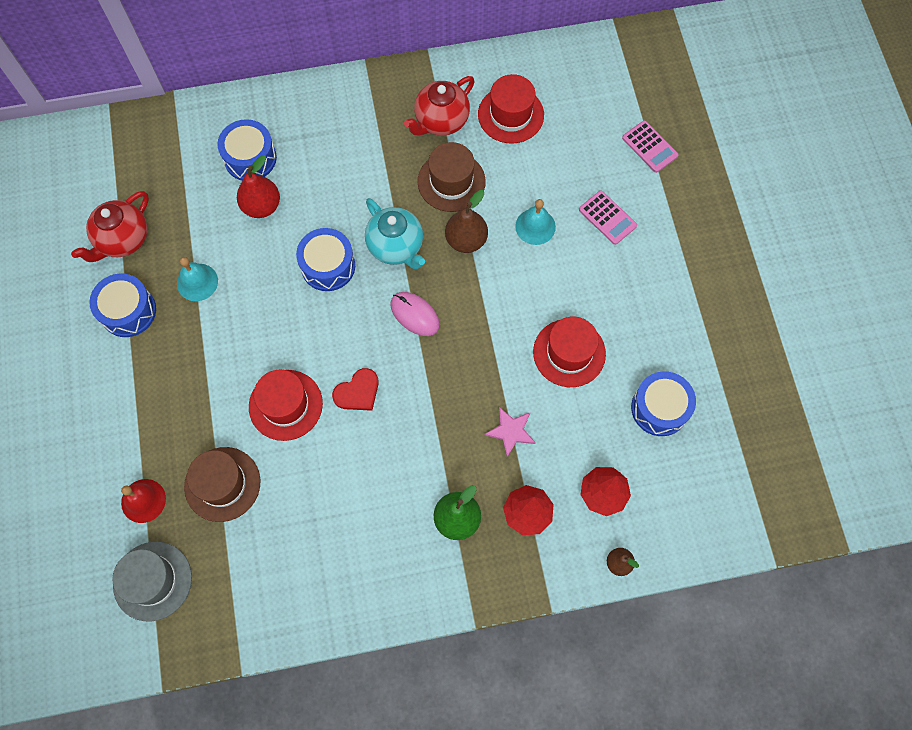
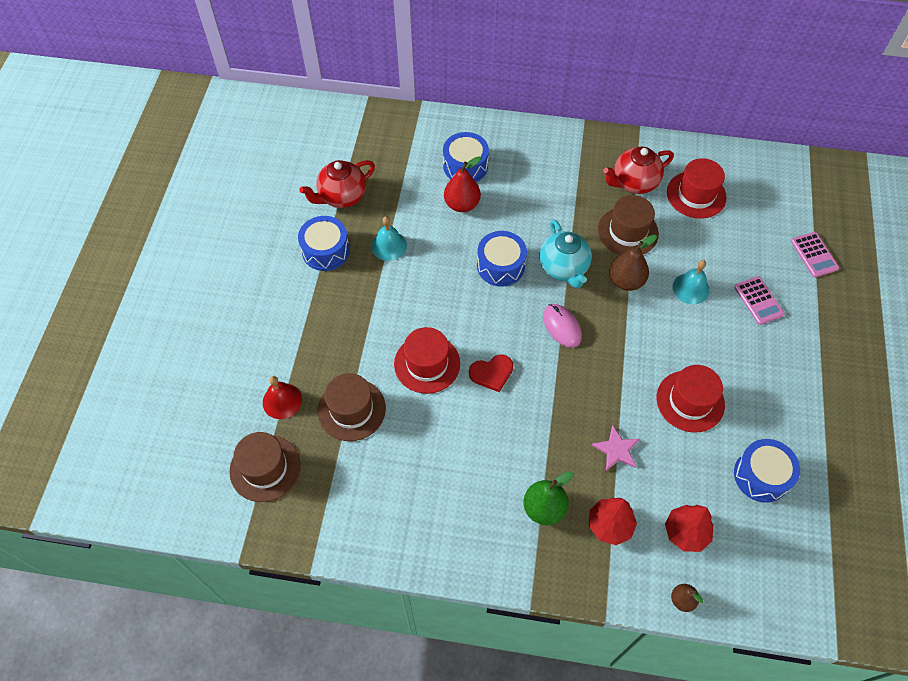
camera: 20 degrees right, 10 degrees down
grey hat [112,542,192,621] -> brown hat [229,432,301,502]

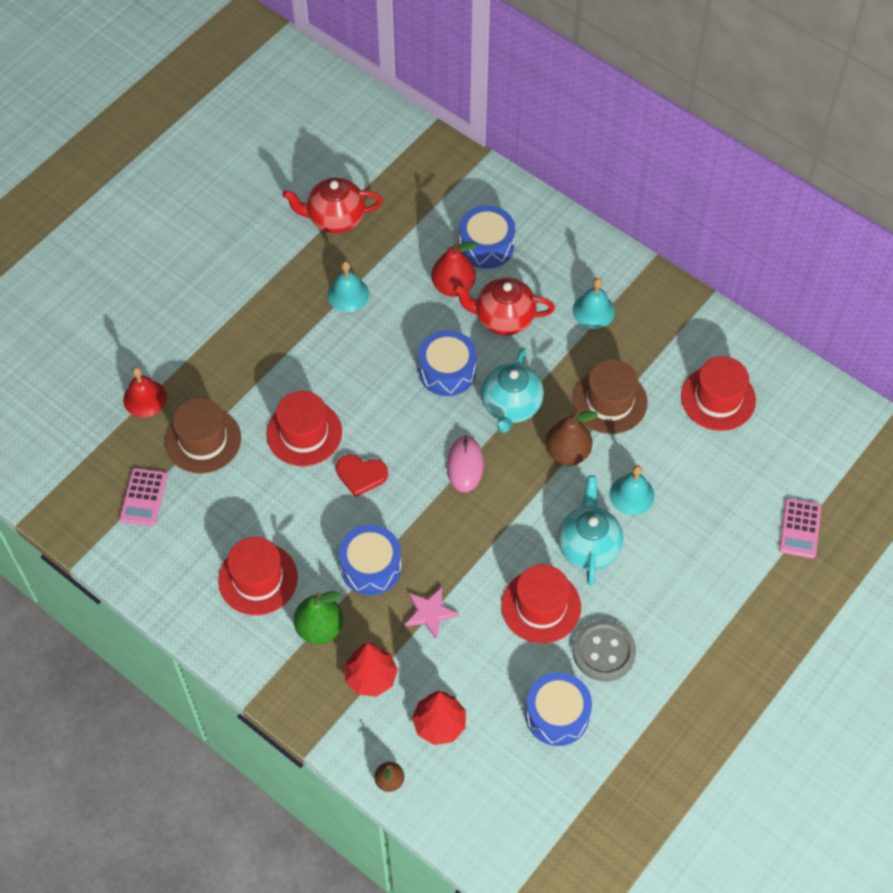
camera: 30 degrees right, 0 degrees up
brown hat [229,432,301,502] -> none
blue drum [298,216,350,271] -> blue drum moved to [339,525,402,595]
red teapot [603,147,674,194] -> red teapot moved to [453,277,555,335]
pink calculator [734,276,785,325] -> pink calculator moved to [119,468,167,526]
none -> red hat [218,537,298,615]
none -> turquoise teapot [558,475,623,586]
none -> turquoise bell [573,278,615,329]
none -> grey button [573,620,636,682]

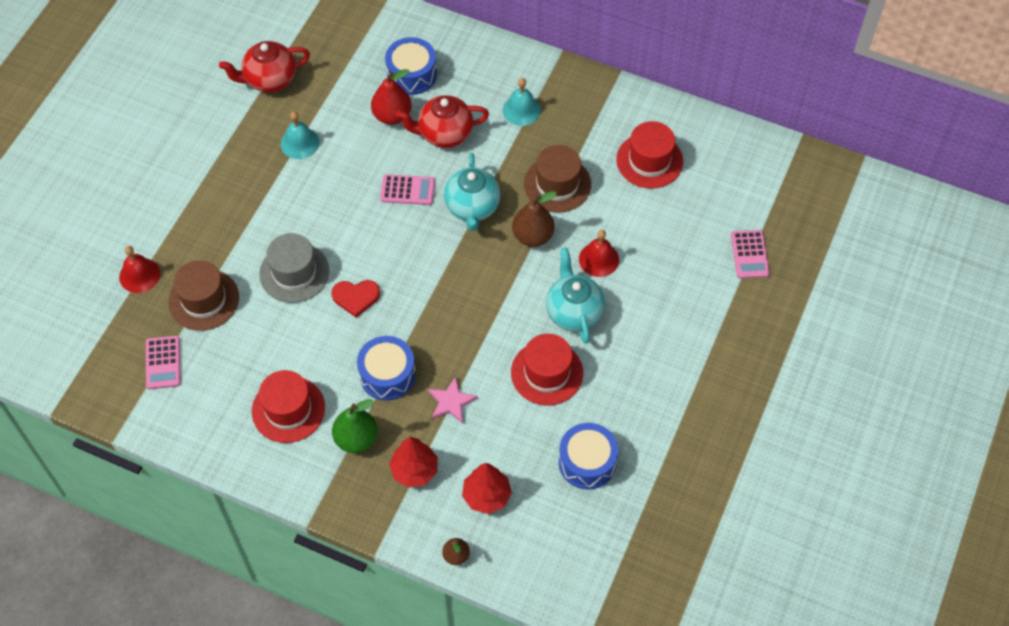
camera: 15 degrees left, 0 degrees up
red hat [266,391,342,466] -> grey hat [260,233,329,303]
blue drum [418,330,477,396] -> pink calculator [380,174,435,205]
pink mouse [447,436,484,492] -> none
grey button [573,620,636,682] -> none
turquoise bell [610,465,654,515] -> red bell [579,230,619,277]

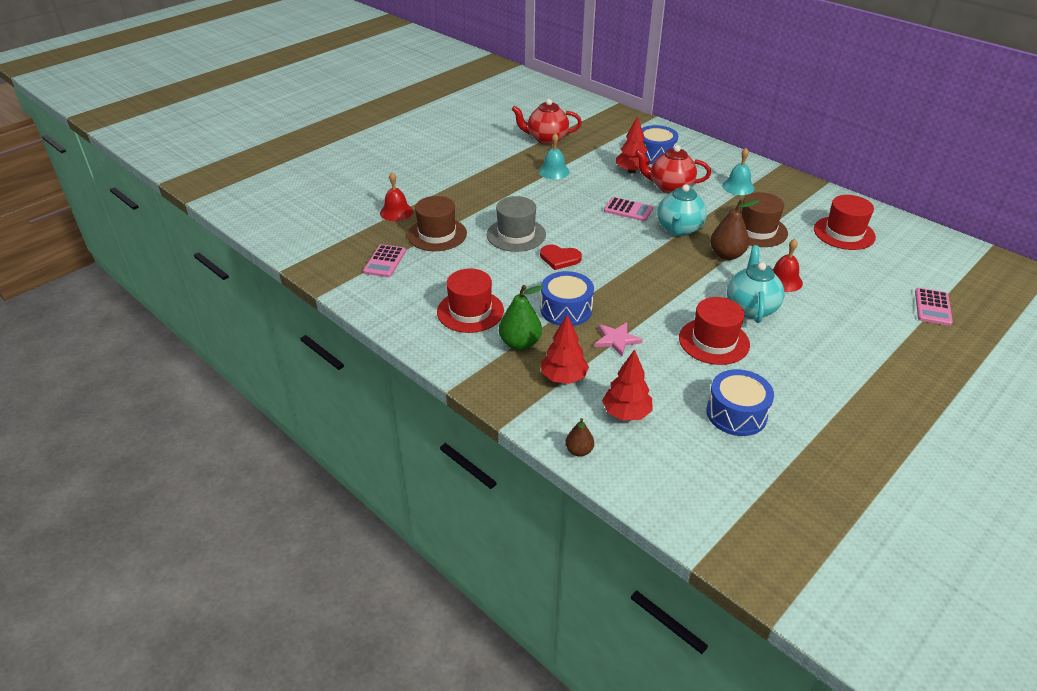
camera: 20 degrees right, 20 degrees down
red pear [371,69,411,125] -> red tree [616,116,651,173]

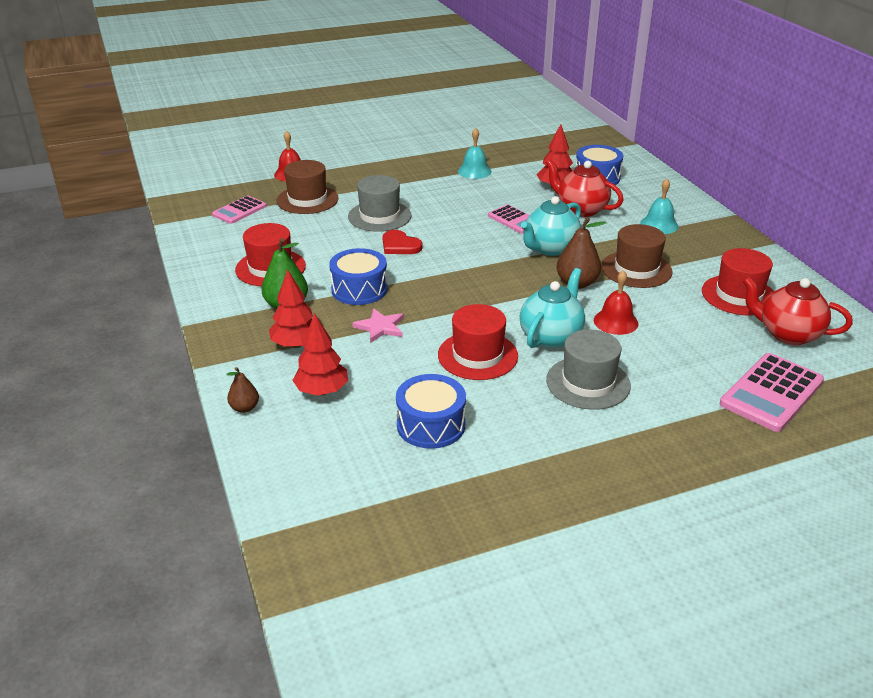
camera: 25 degrees right, 5 degrees down
red teapot [512,99,582,145] -> red teapot moved to [742,276,852,345]
pink calculator [915,288,953,326] -> pink calculator [720,353,824,432], size x1.62
none -> grey hat [546,329,631,410]

